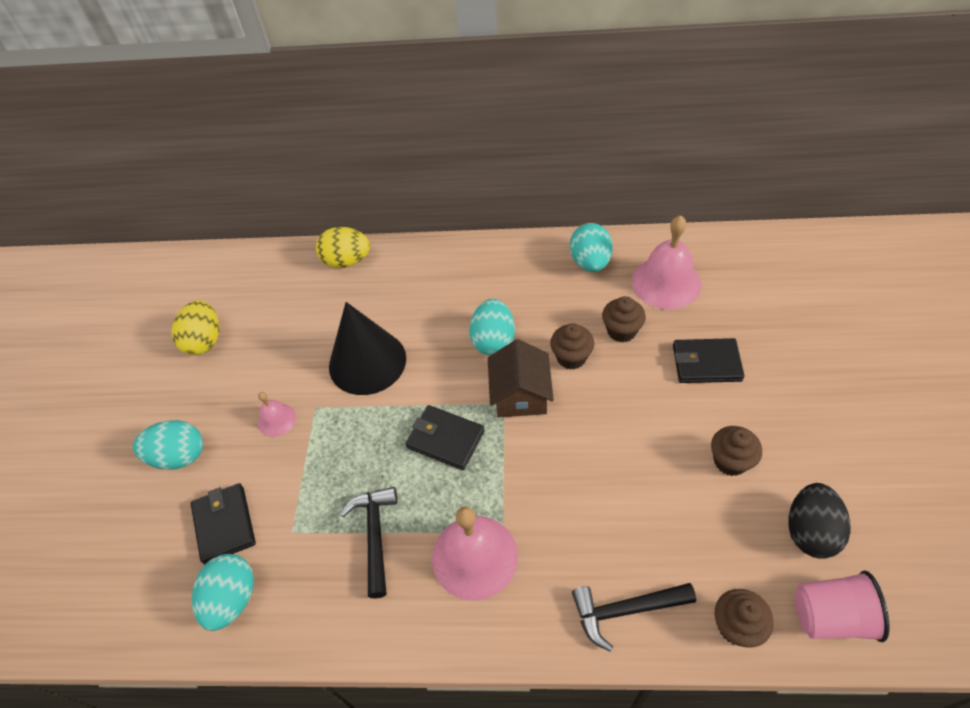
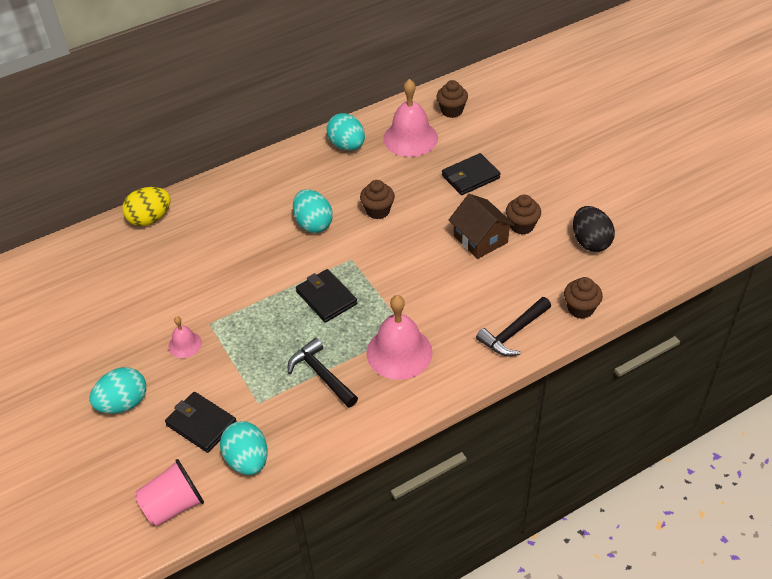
camera: 35 degrees left, 5 degrees down
yellow egg [172,301,219,355] -> none
black cone [329,302,406,395] -> none
black wallet [406,405,485,470] -> black wallet turned 60 degrees clockwise [296,269,357,323]
brown house [488,339,554,417] -> brown house moved to [449,194,515,259]
brown cupcake [602,296,646,343] -> brown cupcake moved to [436,80,468,118]
pink cup [795,570,889,642] -> pink cup moved to [135,459,204,526]

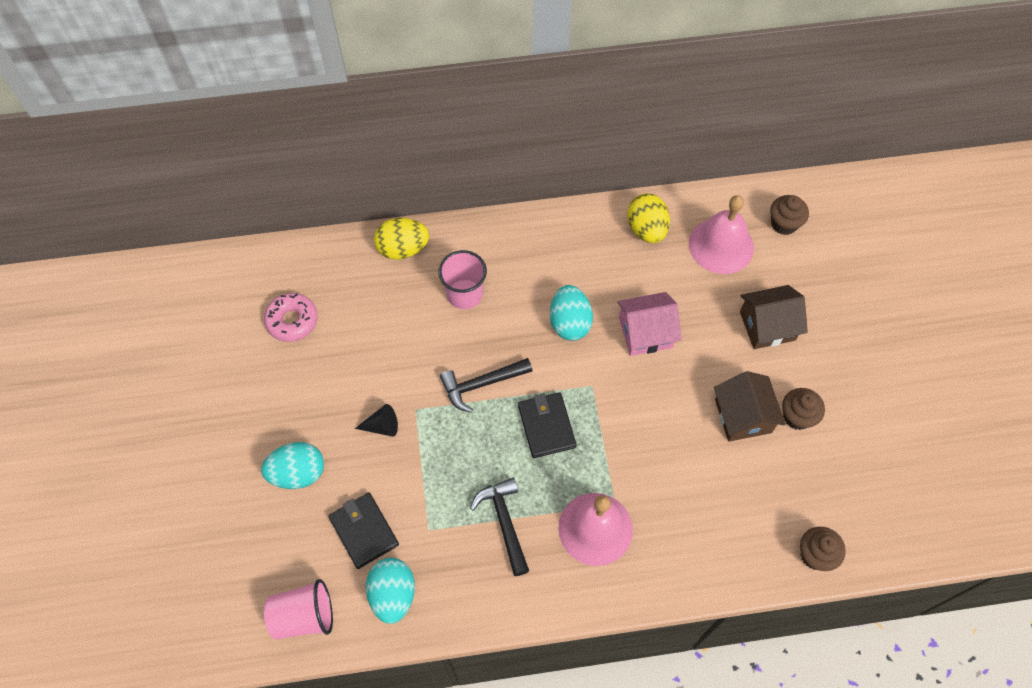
camera: 20 degrees right, 15 degrees up
pink bell [168,317,202,358] -> black cone [355,404,398,437]
turquoise egg [326,113,365,151] -> yellow egg [627,193,670,243]
brown cupcake [360,180,395,219] -> pink house [617,292,682,356]
black wallet [442,153,501,195] -> brown house [740,285,808,349]
black hammer [476,297,551,356] -> black hammer moved to [440,358,532,413]
black egg [573,206,615,252] -> none
none -> pink donut [264,293,318,342]
none -> pink cup [438,250,487,309]

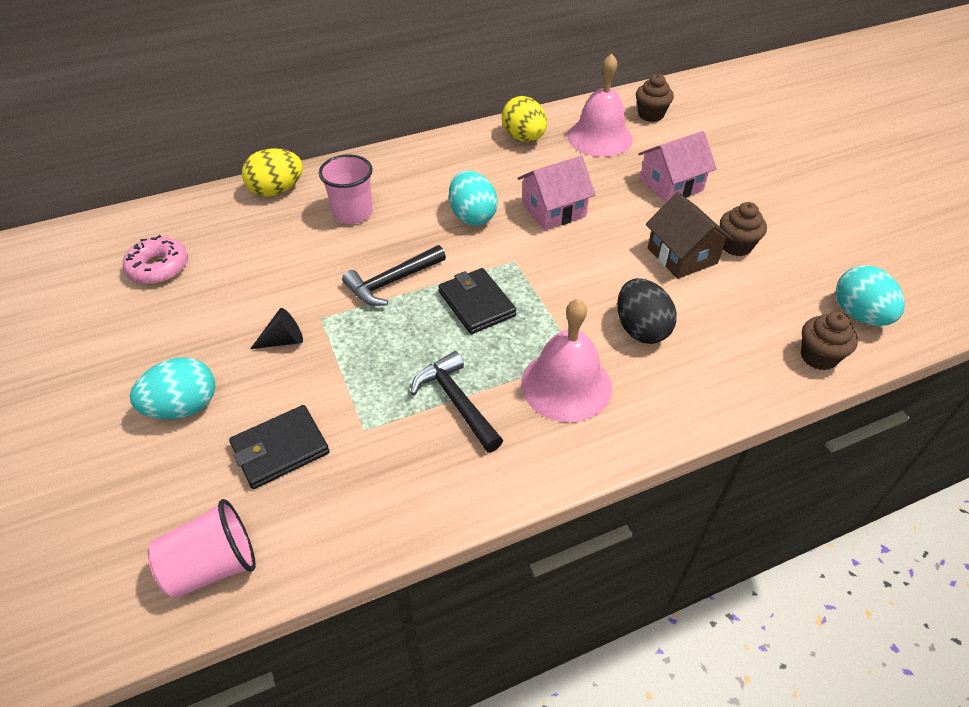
camera: 15 degrees left, 15 degrees down
black wallet [328,492,399,569] -> black wallet turned 75 degrees counterclockwise [229,405,330,489]
turquoise egg [366,558,415,624] -> turquoise egg moved to [836,265,905,326]
brown house [740,285,808,349] -> pink house [638,131,717,203]
none -> black egg [617,278,677,344]

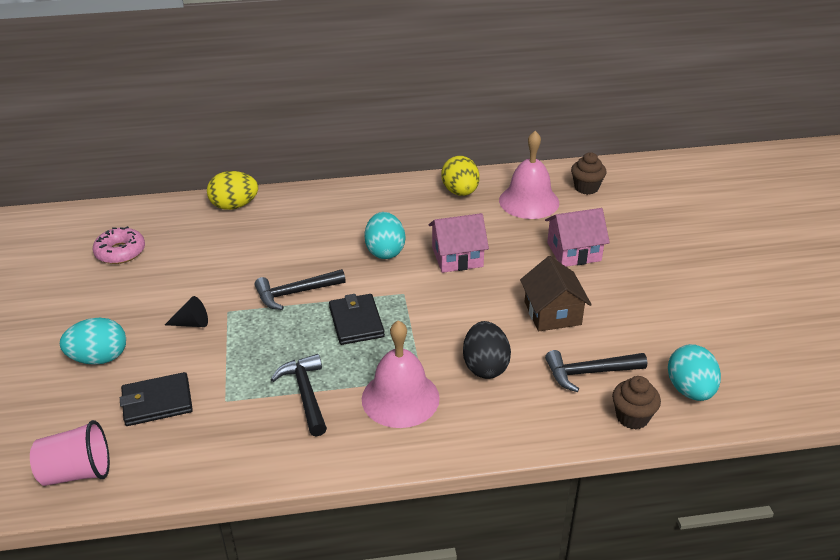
camera: 15 degrees right, 10 degrees down
pink cup [319,155,373,224] -> none
brown cupcake [720,202,767,256] -> none
none -> black hammer [545,350,647,392]

